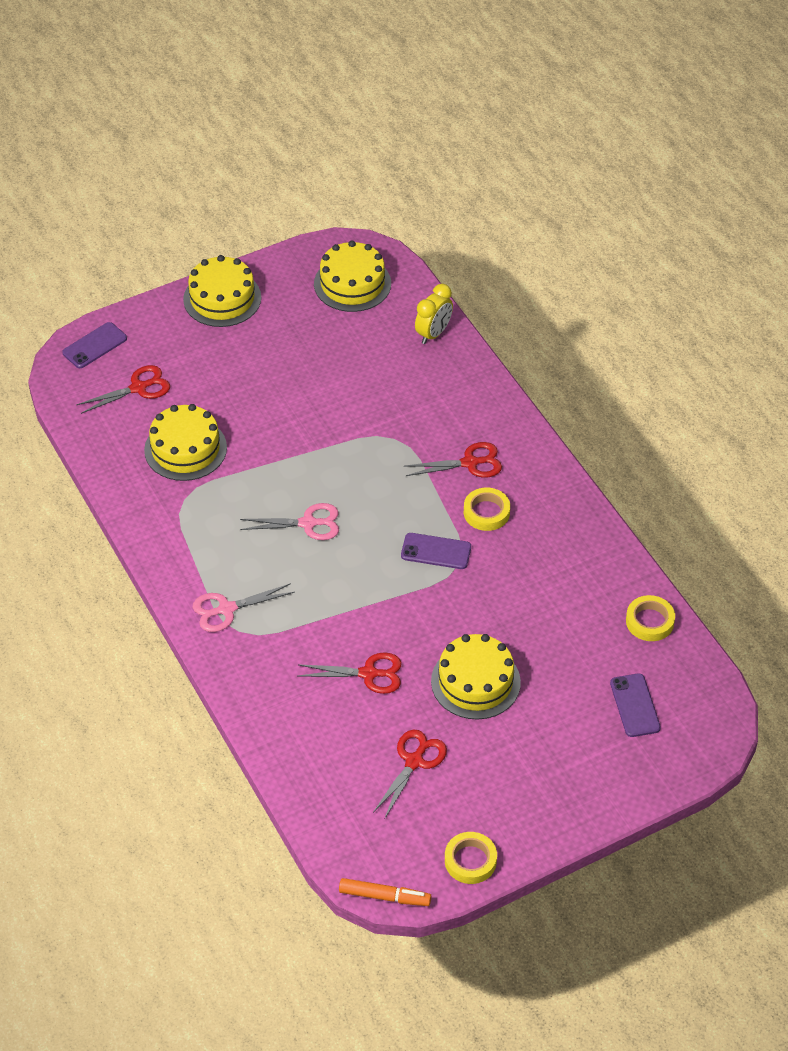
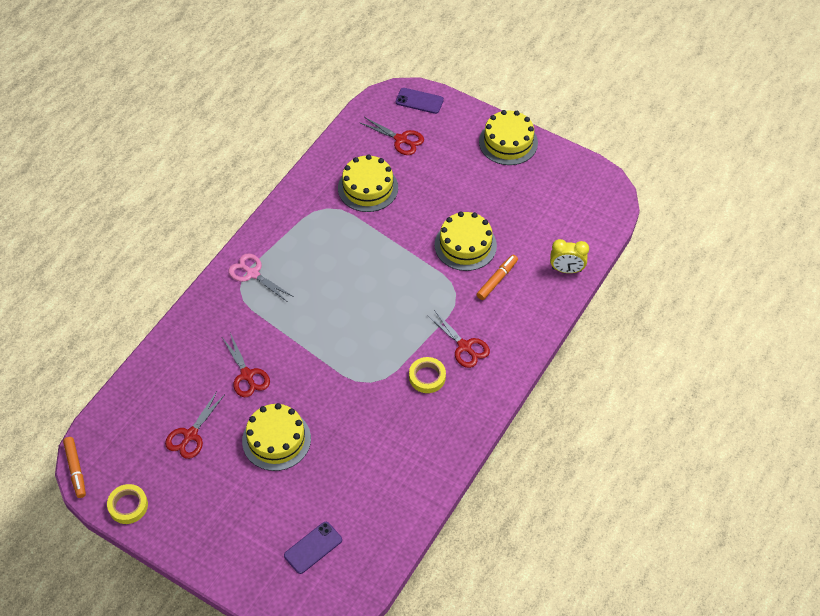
camera: 60 degrees right, 5 degrees up
pink scissors [240,503,339,540] -> none
yellow cake [314,241,391,312] -> yellow cake moved to [434,211,497,271]
red scissors [373,729,447,818] -> red scissors turned 120 degrees clockwise [165,392,224,459]
purple phone [401,533,471,569] -> none
yellow tape [626,595,675,641] -> none
none -> orange marker [477,255,518,300]

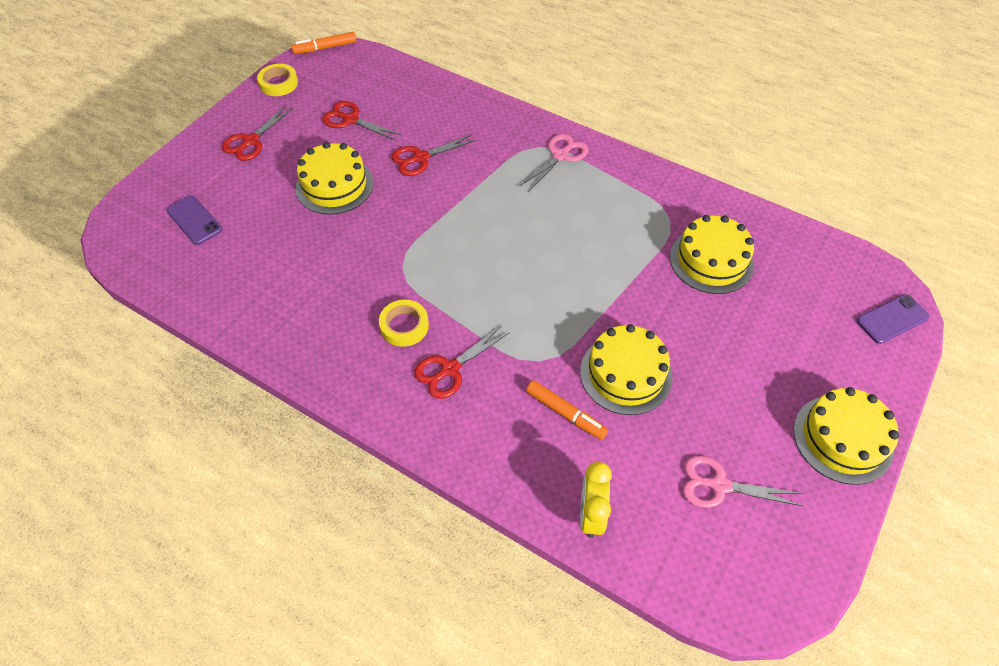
camera: 90 degrees right, 0 degrees up
red scissors [359,117,424,155] -> red scissors moved to [222,105,294,161]
purple phone [396,88,444,114] -> purple phone turned 45 degrees clockwise [857,294,930,344]
none -> pink scissors [683,456,803,508]

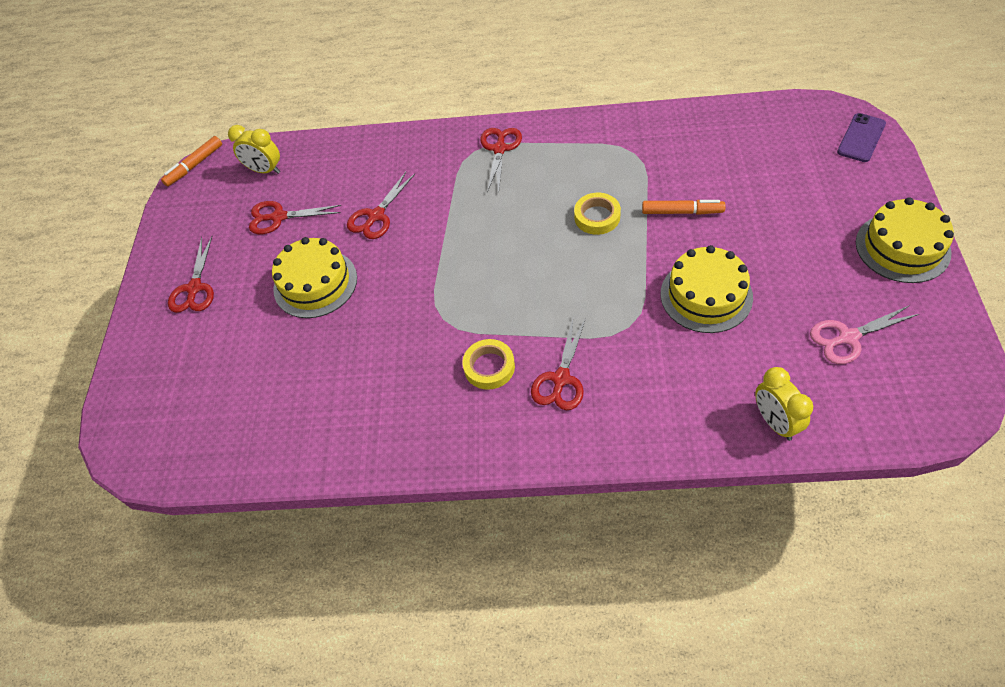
camera: 25 degrees left, 0 degrees up
purple phone [166,195,223,245] -> none
yellow tape [257,64,298,96] -> yellow tape moved to [574,193,621,235]
pink scissors [520,134,588,192] -> red scissors [480,128,522,193]
orange marker [526,381,608,440] -> orange marker moved to [642,200,725,215]
yellow cake [670,215,754,294] -> none
none -> yellow clock [228,125,280,174]

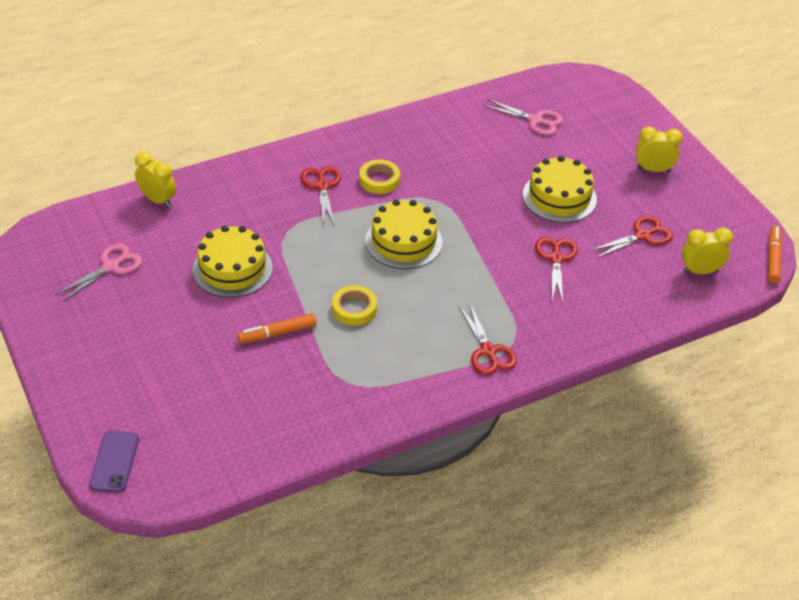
camera: 145 degrees right, 10 degrees down
red scissors [168,236,214,313] -> yellow clock [636,126,682,172]
yellow cake [856,197,954,283] -> yellow cake moved to [365,199,443,269]
none -> pink scissors [483,99,563,135]

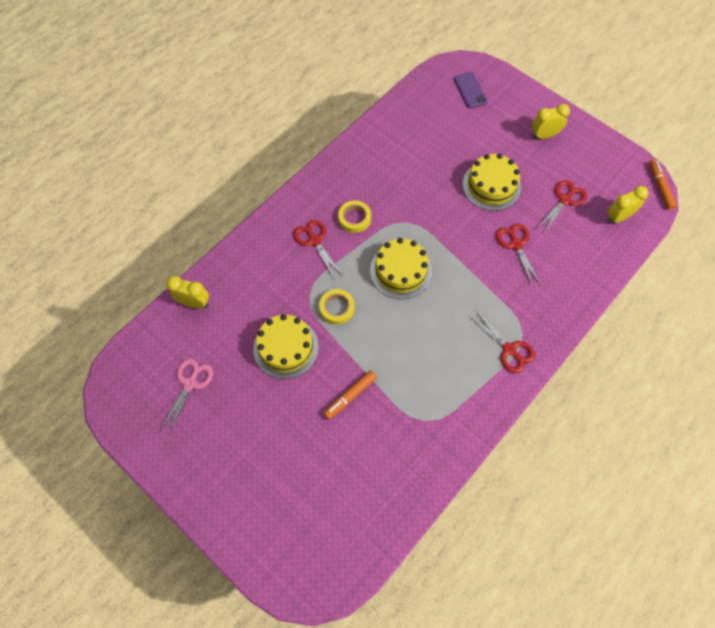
camera: 20 degrees left, 20 degrees up
purple phone [89,431,139,492] -> purple phone moved to [454,72,487,108]
yellow tape [332,285,377,326] -> yellow tape moved to [319,289,355,325]
pink scissors [483,99,563,135] -> none

